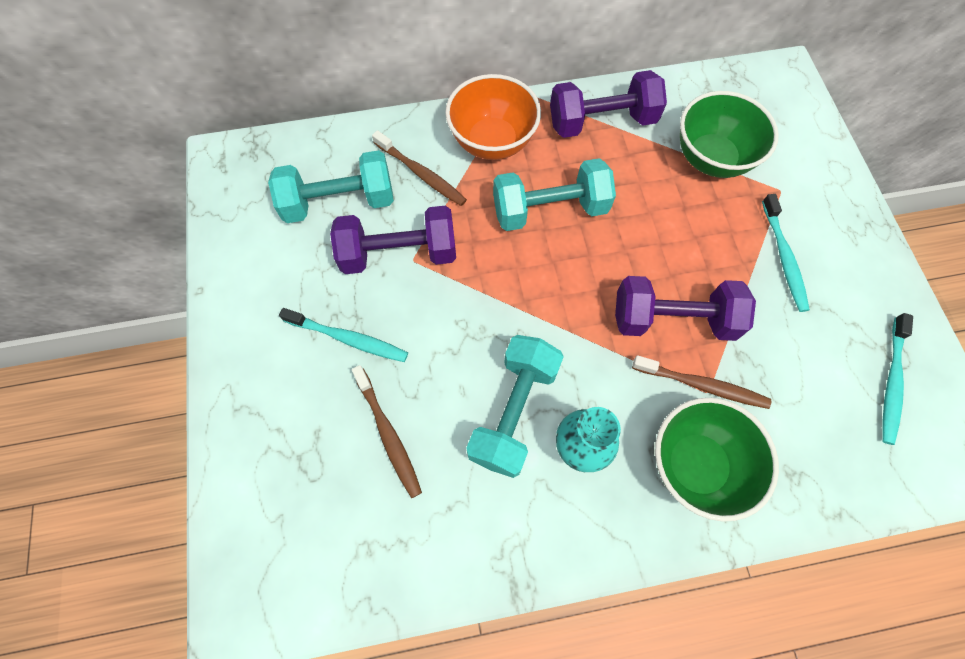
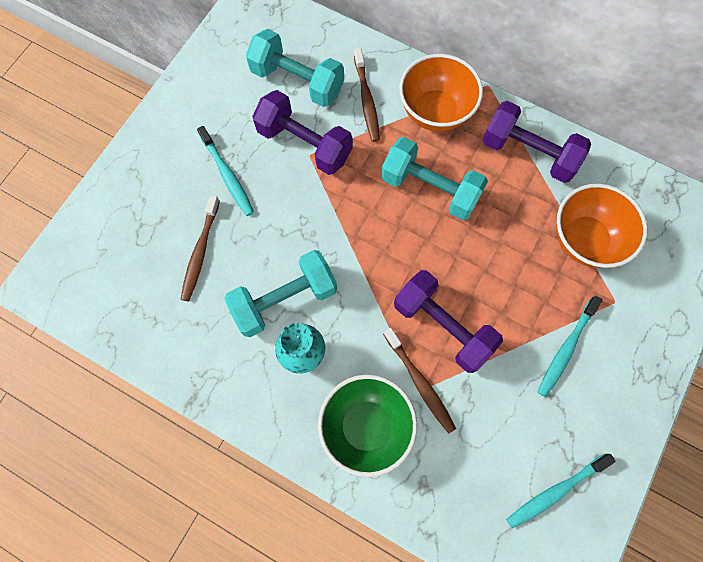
camera: 40 degrees right, 5 degrees up
green bowl [680,91,779,178] -> orange bowl [556,184,647,268]

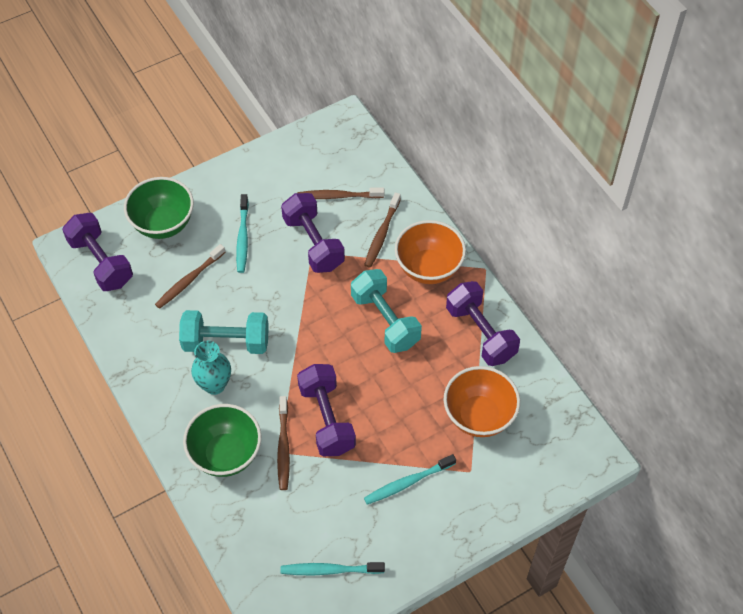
camera: 30 degrees right, 15 degrees down
turquoise dumbbell [246,29,344,107] -> brown toothbrush [297,188,384,199]
none -> purple dumbbell [62,213,133,291]
none -> green bowl [124,177,194,239]

